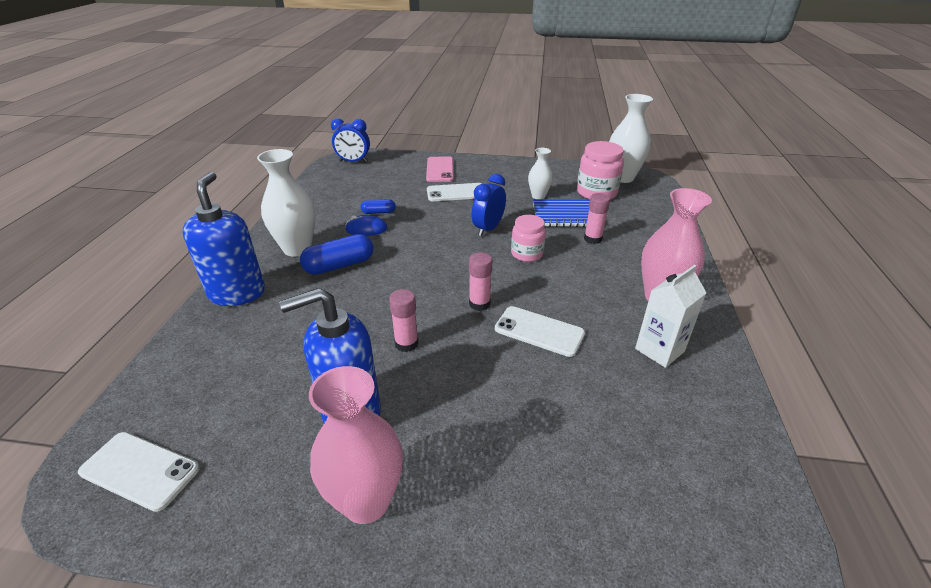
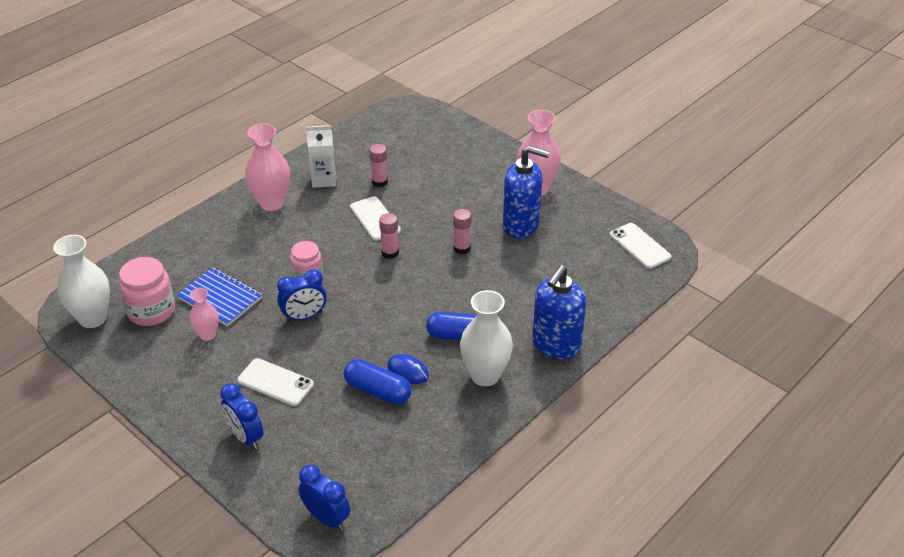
camera: 145 degrees left, 5 degrees up
blue capsule [361,199,396,214] -> blue capsule [344,359,412,405], size x1.81
pink phone [426,157,454,182] -> blue clock [220,383,263,449]
white vase [528,148,553,199] -> pink vase [189,288,219,341]
pink glue stick [584,193,610,244] -> pink glue stick moved to [369,144,388,187]

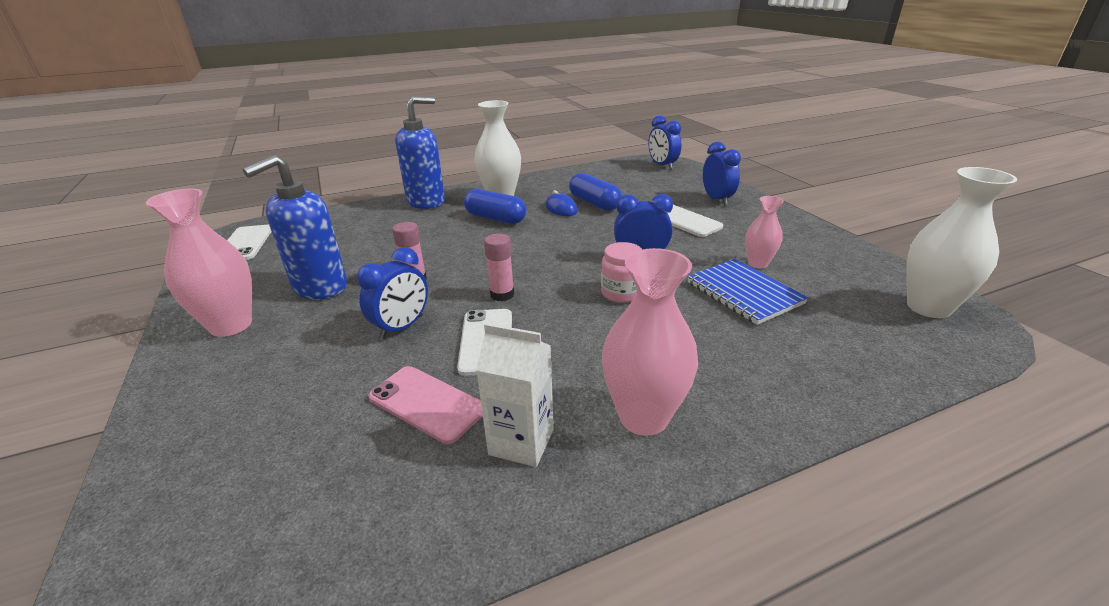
camera: 155 degrees left, 10 degrees down
pink jar [119,257,175,326] -> none
pink glue stick [369,144,388,187] -> pink phone [368,366,483,444]
blue soap dispenser [503,146,550,239] -> blue soap dispenser turned 90 degrees counterclockwise [243,155,347,299]
none -> blue clock [357,247,428,340]

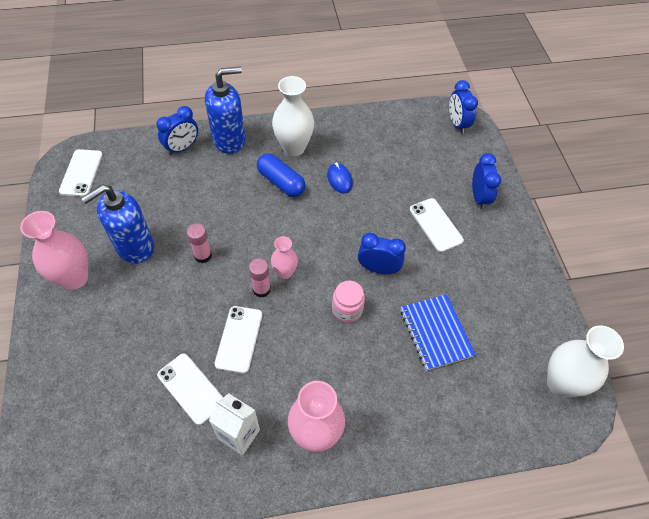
camera: 10 degrees right, 25 degrees up
blue clock [357,247,428,340] -> blue clock moved to [156,106,198,155]
pink phone [368,366,483,444] -> white phone [157,354,223,425]
blue capsule [569,173,622,211] -> none
pink vase [745,196,784,268] -> pink vase moved to [271,236,298,279]

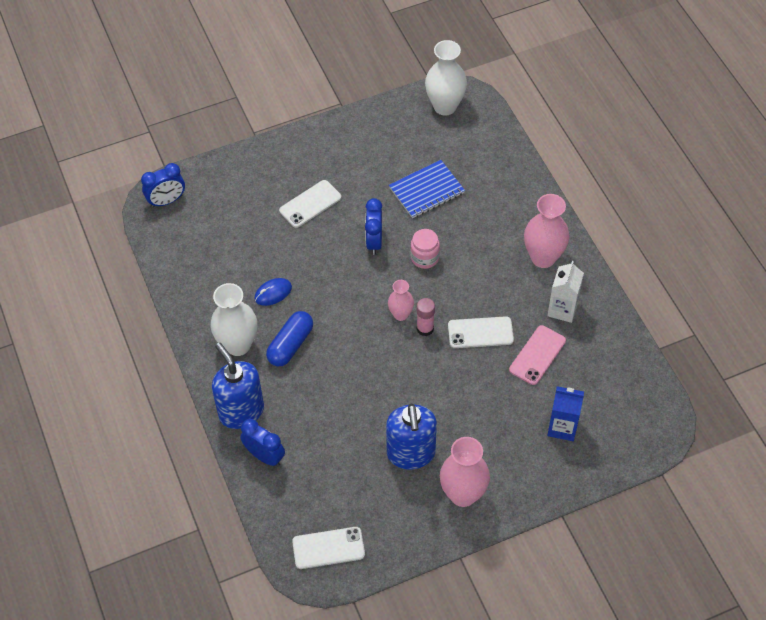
camera: 100 degrees left, 0 degrees up
blue soap dispenser [81,184,154,264] -> blue soap dispenser turned 45 degrees clockwise [386,404,437,470]
white phone [157,354,223,425] -> pink phone [509,325,566,385]
pink glue stick [187,223,212,263] -> none
blue clock [472,153,501,210] -> none
none -> blue carton [547,386,584,441]

